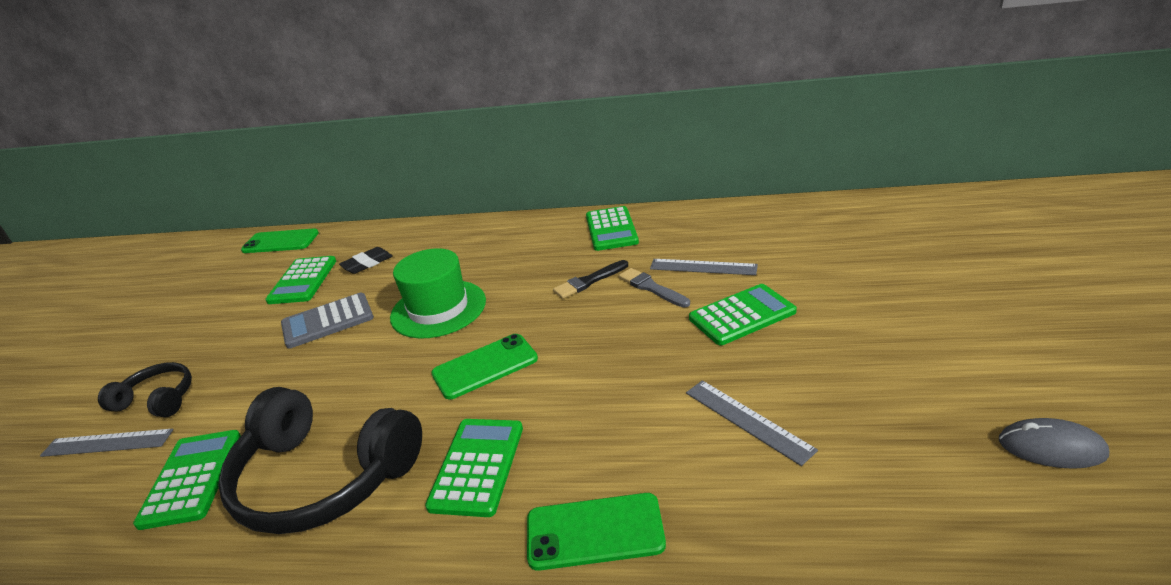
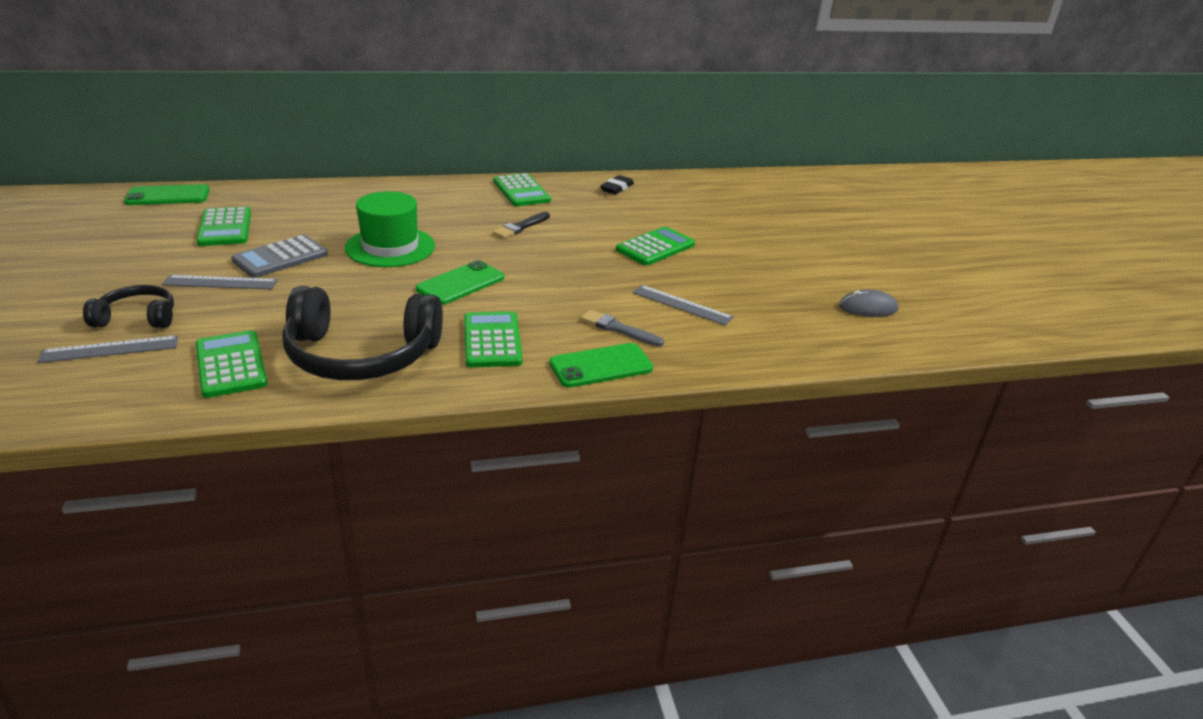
camera: 25 degrees left, 0 degrees up
black eraser [339,247,393,274] -> black eraser moved to [600,175,634,194]
grey brush [619,268,690,307] -> grey brush moved to [580,310,664,347]
grey ruler [650,259,758,275] -> grey ruler moved to [162,275,278,289]

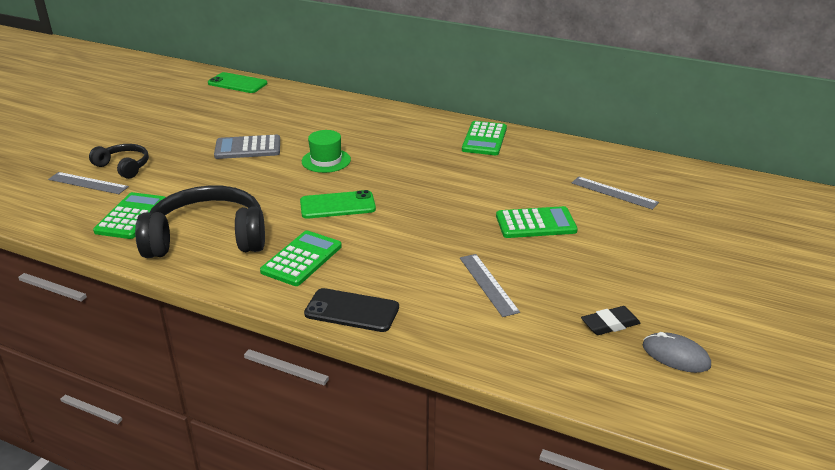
camera: 40 degrees right, 0 degrees up
grey ruler [162,275,278,289] -> grey ruler moved to [572,176,659,210]
green calculator [196,207,251,246] -> none
black headphones [282,286,443,380] -> black headphones turned 135 degrees clockwise [135,185,265,258]
green hat [345,191,435,267] -> green hat [302,130,351,173], size x0.66
black brush [493,212,550,239] -> none
green phone [549,343,653,388] -> black phone [304,288,399,332]
grey brush [580,310,664,347] -> none
black eraser [600,175,634,194] -> black eraser moved to [581,306,641,335]

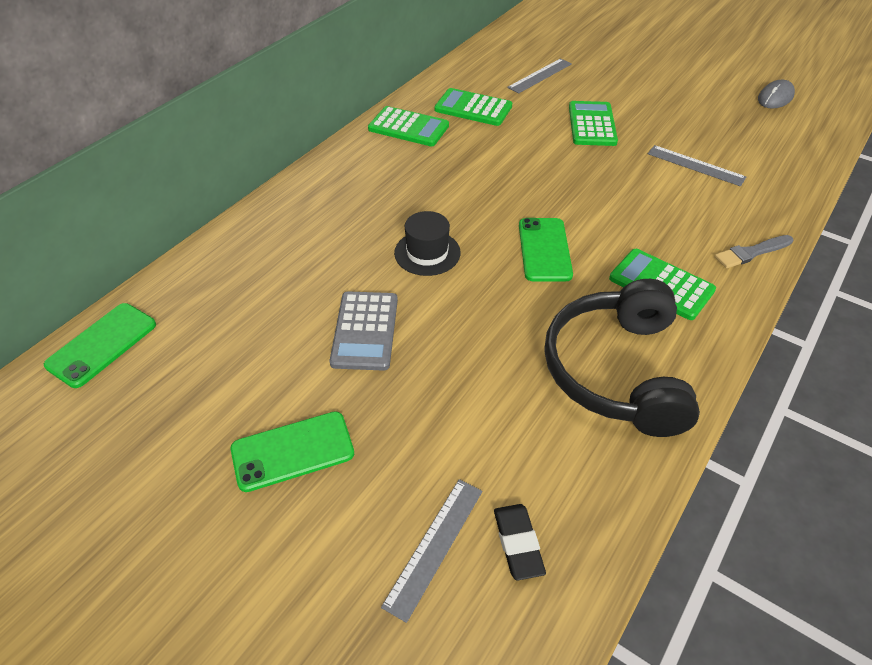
camera: 80 degrees left, 15 degrees up
black headphones [89,144,149,179] -> none
green calculator [93,192,166,239] -> green calculator moved to [434,88,512,126]
green hat [302,130,351,173] -> black hat [394,211,461,276]
black phone [304,288,399,332] -> grey brush [715,235,793,268]
grey ruler [460,254,520,317] -> grey ruler turned 45 degrees clockwise [648,145,746,186]
black eraser [581,306,641,335] -> black eraser moved to [494,504,546,580]
none -> green phone [231,411,354,492]

